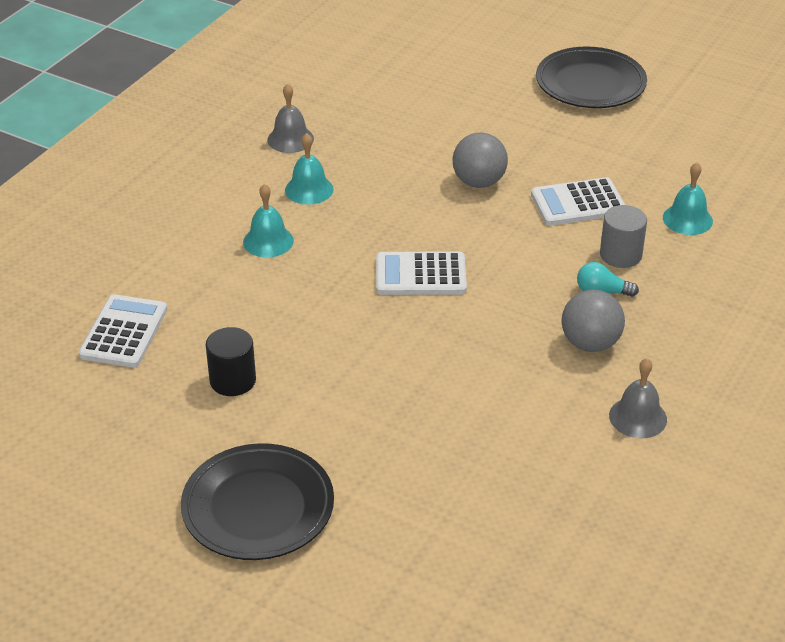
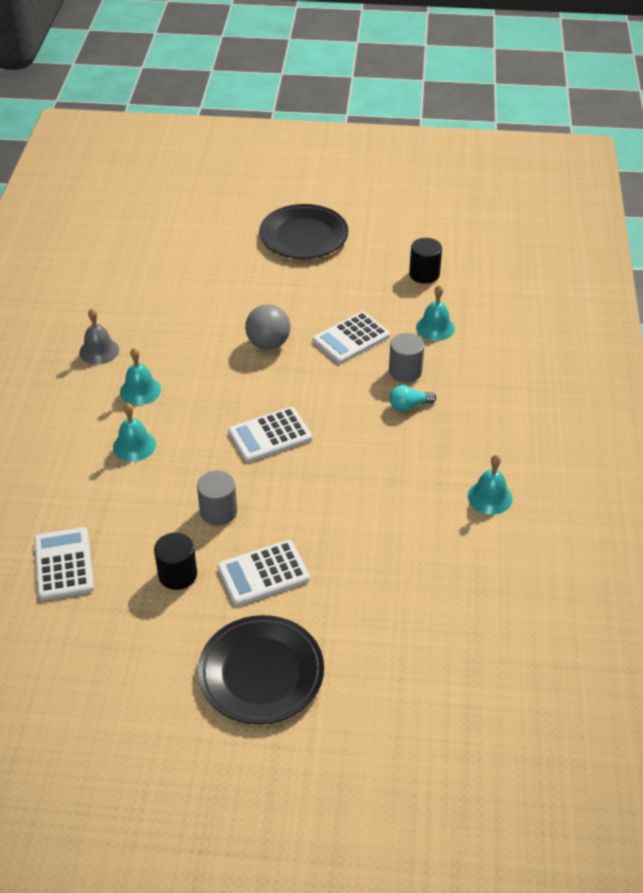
camera: 25 degrees left, 5 degrees up
grey ball [562,289,625,352] -> none
grey bell [609,358,667,438] -> turquoise bell [468,455,512,515]
none -> grey cylinder [197,471,237,526]
none -> white calculator [217,540,310,606]
none -> black cylinder [409,238,442,284]

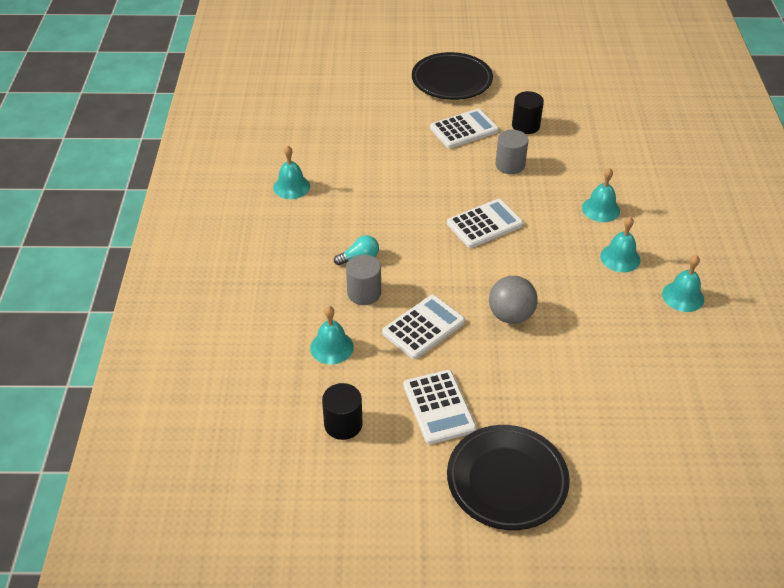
camera: 175 degrees right, 0 degrees up
white calculator [34,527,94,600] -> white calculator moved to [403,370,477,444]
grey bell [79,308,119,365] -> turquoise bell [662,255,704,312]

